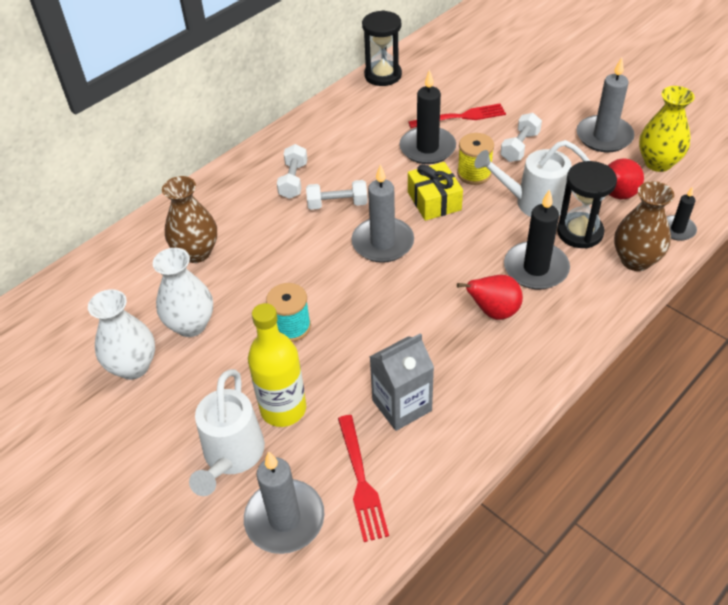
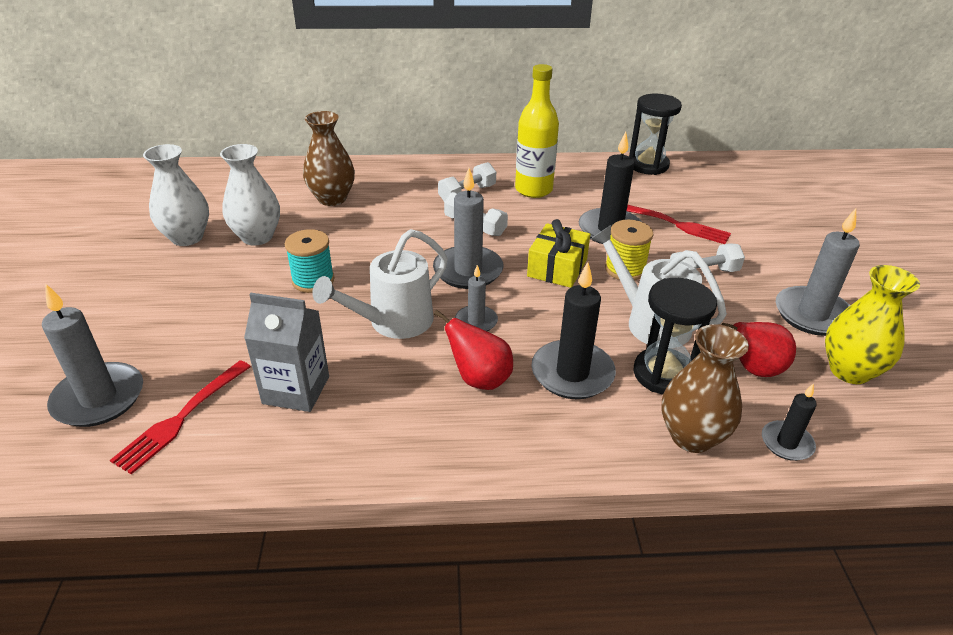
camera: 40 degrees right, 10 degrees down
white watering can [189,369,265,496] -> white watering can moved to [312,229,448,339]
yellow bottle [248,303,306,427] -> yellow bottle moved to [515,64,559,198]
none -> grey candle [455,265,498,331]

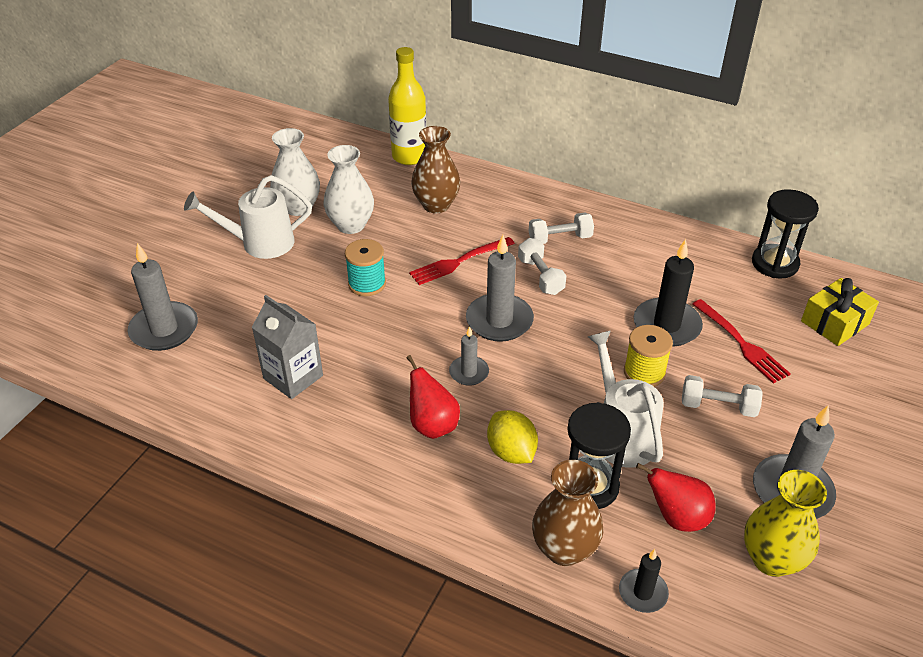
camera: 30 degrees right, 5 degrees up
red fork [110,360,251,474] -> red fork moved to [409,237,515,285]
white watering can [312,229,448,339] -> white watering can moved to [184,175,312,259]
yellow bottle [515,64,559,198] -> yellow bottle moved to [388,47,427,165]
yellow gift [527,219,590,288] -> yellow gift moved to [801,278,879,346]
black candle [531,262,616,399] -> yellow lemon [487,410,538,464]

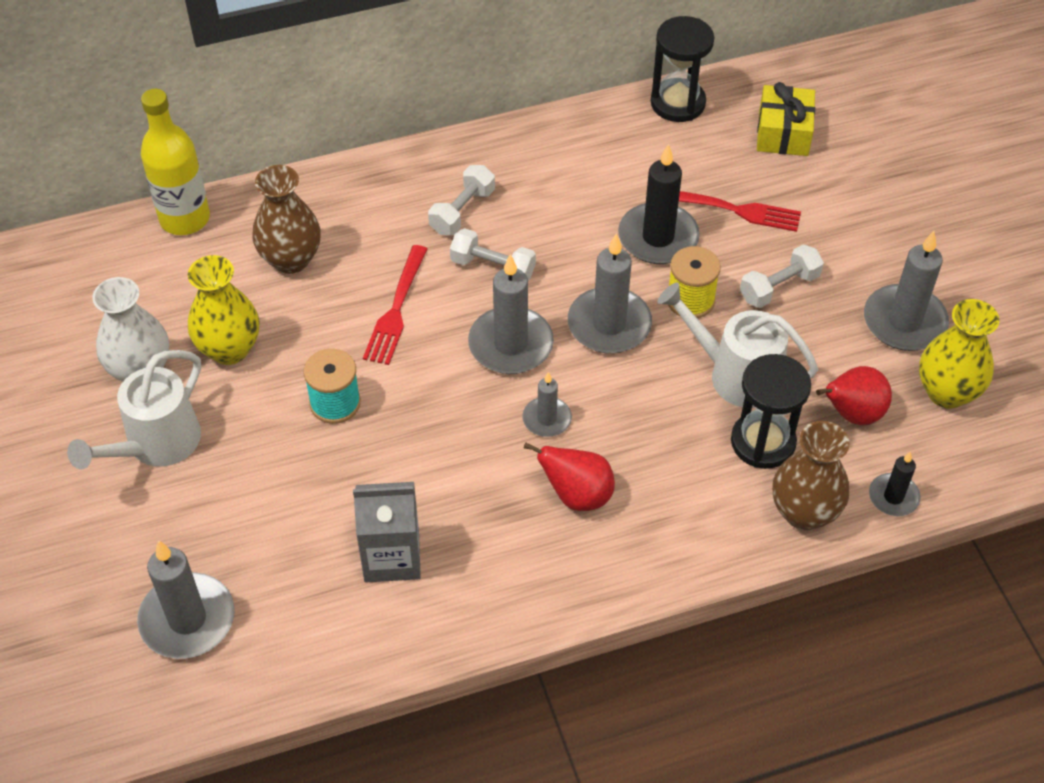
camera: 45 degrees left, 10 degrees up
white vase [324,145,374,234] -> yellow vase [188,255,259,365]
yellow lemon [487,410,538,464] -> none
none -> grey candle [568,233,652,354]

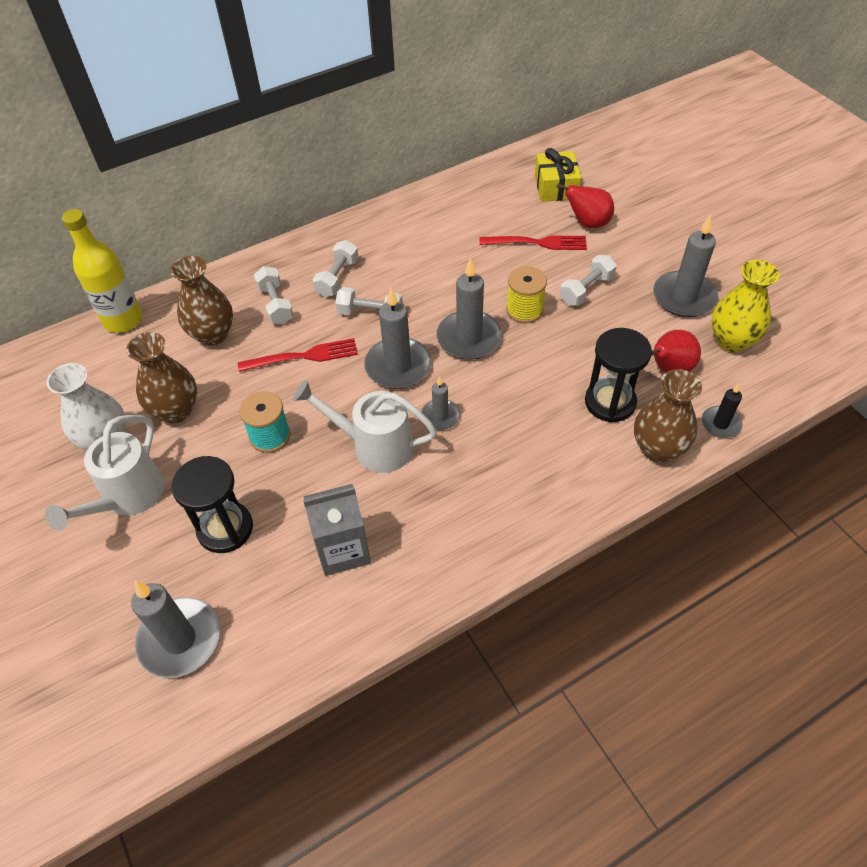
camera: 10 degrees left, 0 degrees up
yellow vase [188,255,259,365] -> brown vase [126,332,197,423]
red fork [363,245,427,365] -> red fork turned 105 degrees counterclockwise [238,338,358,372]
red pear [524,442,615,511] -> red pear moved to [557,184,614,228]
black candle [618,144,700,264] -> none
black hourglass [650,16,714,122] -> black hourglass moved to [171,456,253,553]
white watering can [657,283,818,408] -> white watering can moved to [293,380,437,473]
none -> white dumbbell [254,266,294,324]

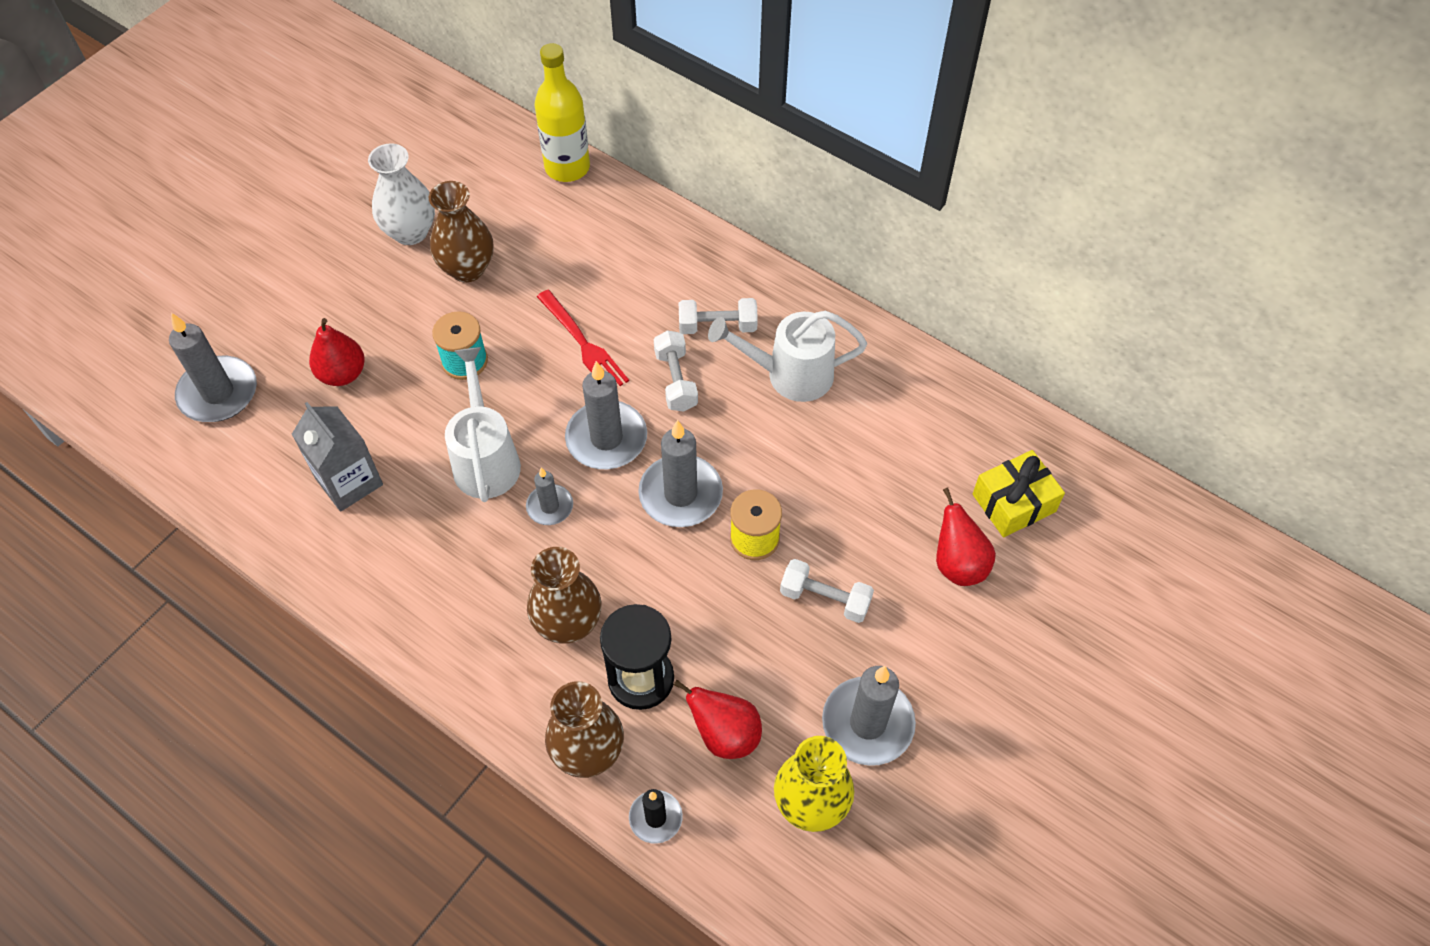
camera: 65 degrees right, 5 degrees up
white watering can [45,415,165,531] -> white watering can moved to [708,311,867,402]
brown vase [170,256,233,346] -> brown vase moved to [527,547,602,644]
black hourglass [171,456,253,553] -> red pear [309,318,365,386]
white dumbbell [254,266,294,324] -> none
red fork [479,235,587,250] -> none

